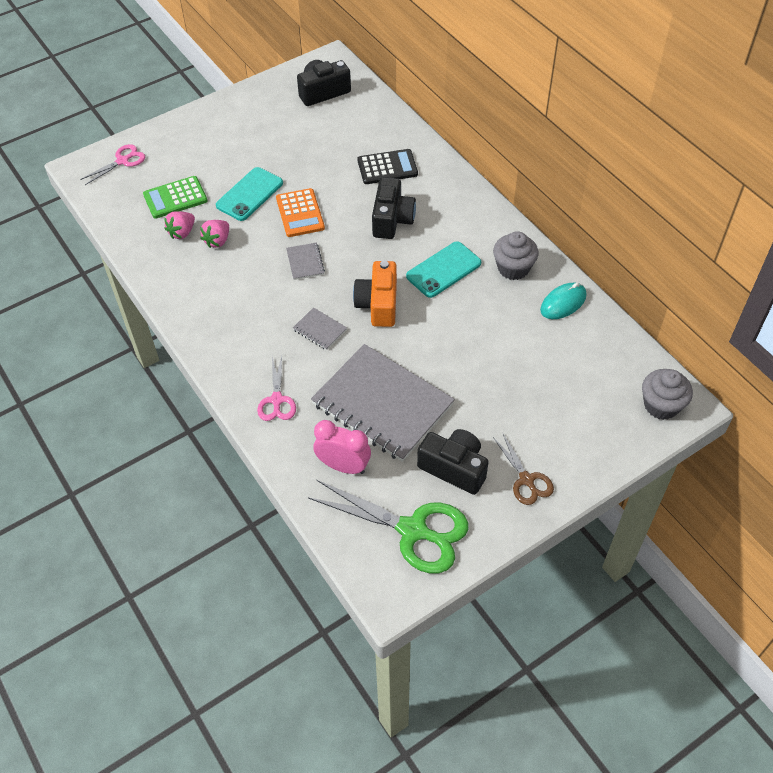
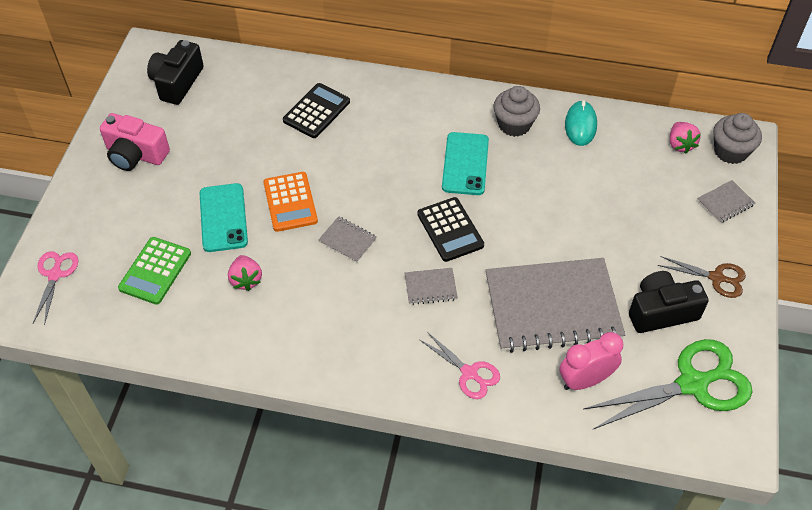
camera: 45 degrees left, 0 degrees up
pink strawberry [164,211,195,239] -> pink strawberry moved to [670,122,701,154]
orange calculator [276,188,325,237] -> orange calculator turned 45 degrees clockwise [263,172,318,232]
orange camera [353,260,397,327] -> black calculator [417,197,484,262]
black camera [372,177,416,239] -> none
none -> pink camera [100,113,170,171]
none -> grey notebook [697,180,755,224]

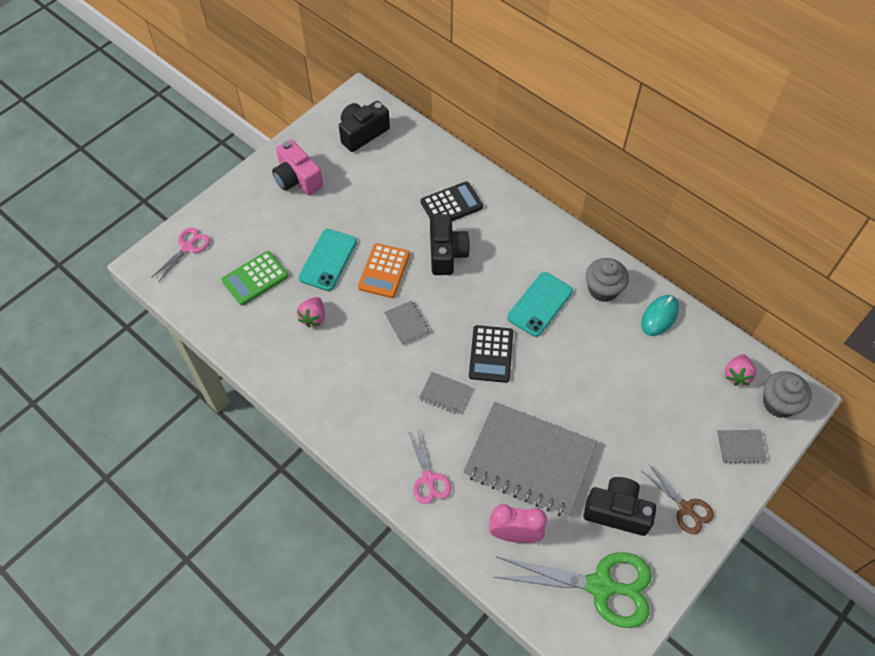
camera: 30 degrees right, 5 degrees up
none -> black camera [430,214,470,275]

